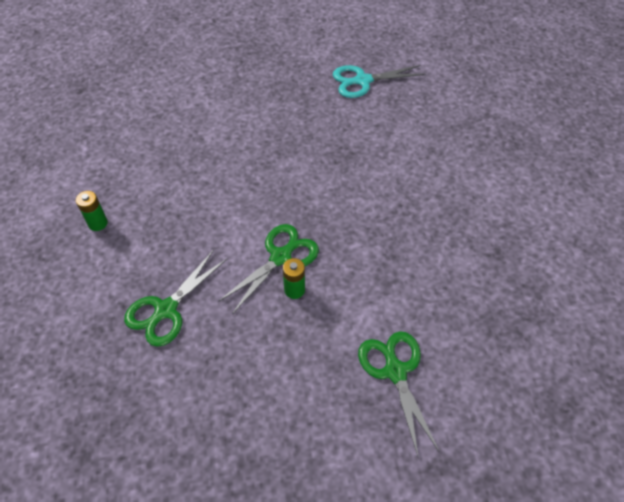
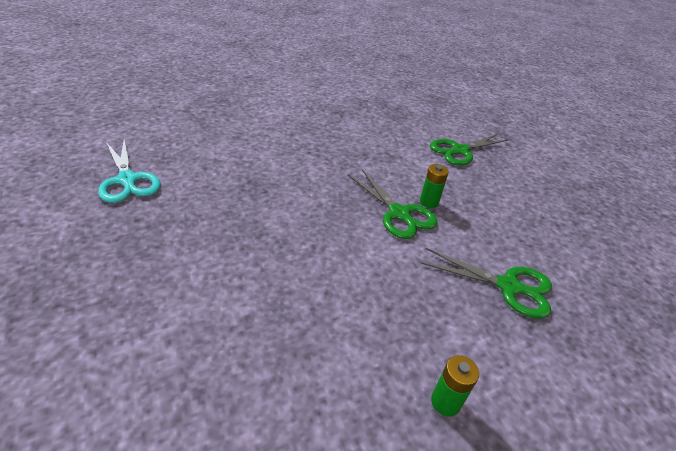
camera: 110 degrees left, 15 degrees down
green scissors [218,224,319,314] -> green scissors turned 150 degrees counterclockwise [348,169,438,239]

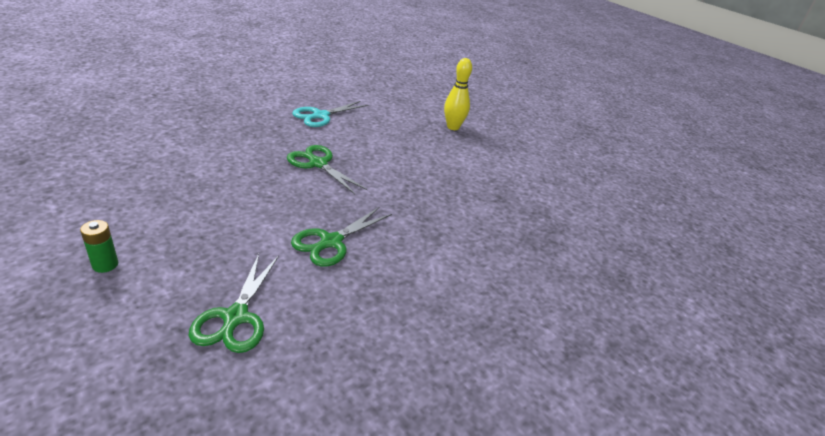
camera: 75 degrees right, 5 degrees down
green battery [420,164,449,208] -> none
green scissors [430,134,509,165] -> green scissors moved to [287,145,368,194]
none -> yellow bowling pin [444,58,472,130]

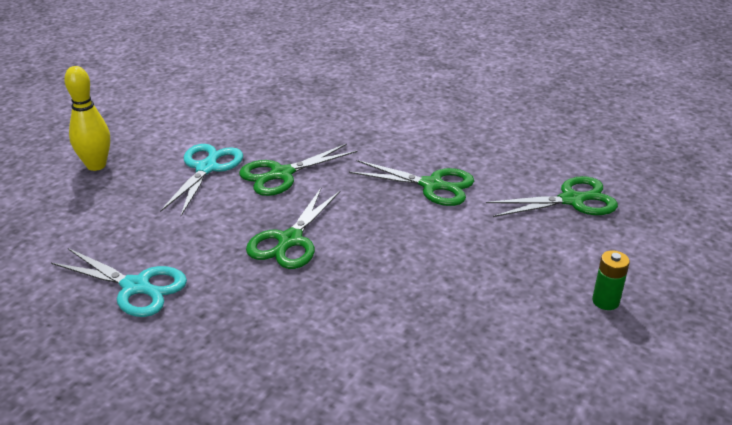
camera: 105 degrees left, 0 degrees up
none -> turquoise scissors [160,144,243,216]
none -> green scissors [239,144,357,196]

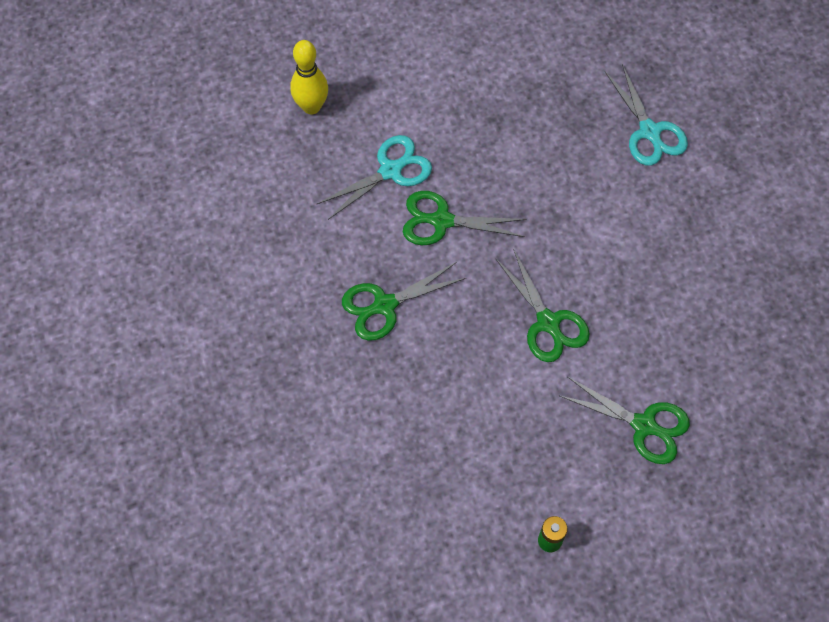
camera: 40 degrees right, 30 degrees up
turquoise scissors [51,248,187,317] -> turquoise scissors moved to [605,64,688,166]

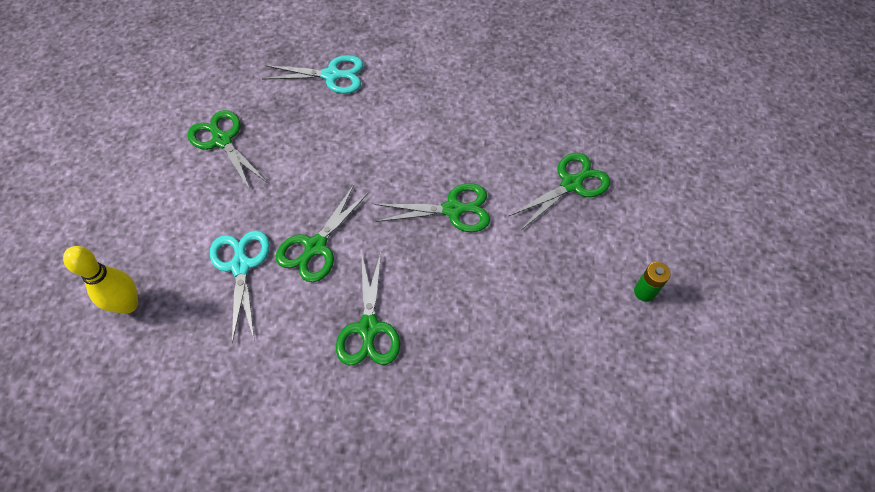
camera: 65 degrees left, 5 degrees down
none -> green scissors [188,110,266,190]

